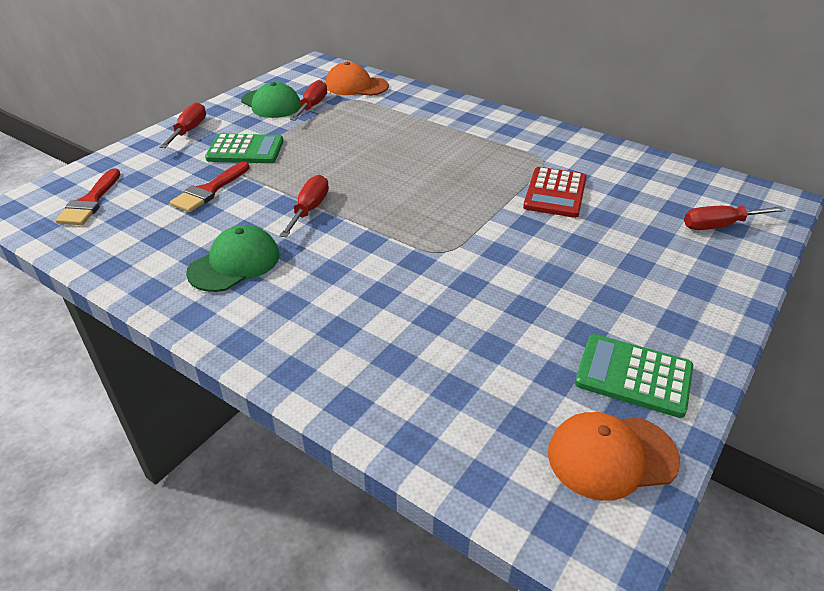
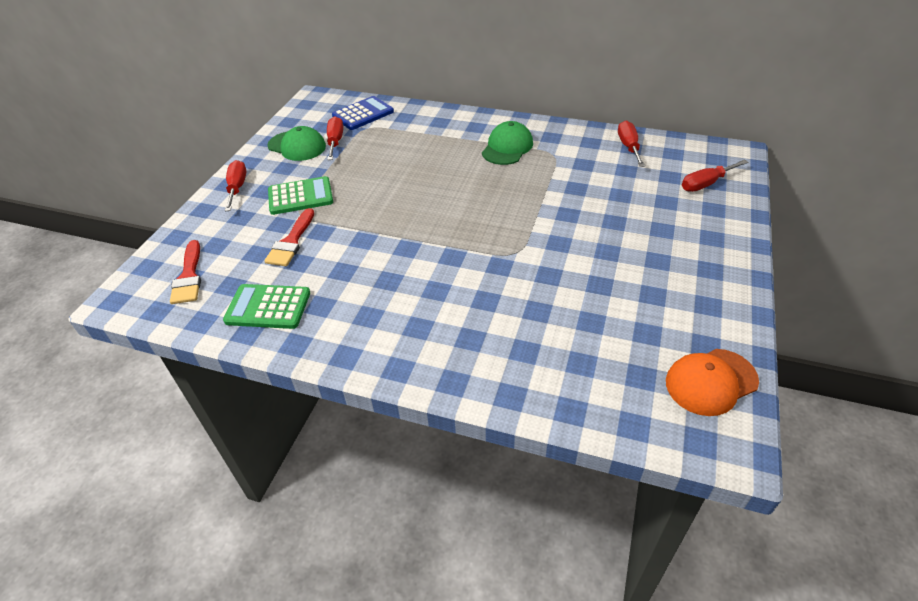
camera: 15 degrees left, 5 degrees up
green cap [186,225,280,292] -> green cap moved to [482,121,533,165]
red screwdriver [280,175,329,237] -> red screwdriver moved to [618,120,645,167]
orange cap [325,62,389,96] -> blue calculator [332,96,394,130]
red calculator [523,167,587,218] -> none
green calculator [575,334,693,418] -> green calculator moved to [223,284,310,329]

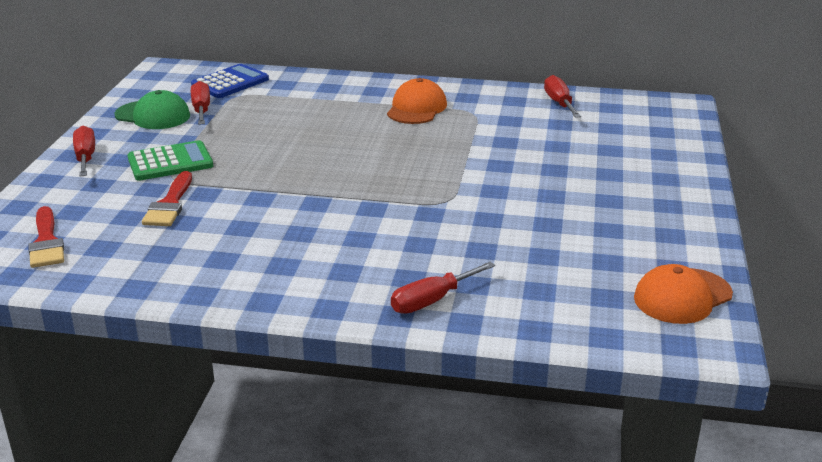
camera: 10 degrees left, 15 degrees down
green calculator [223,284,310,329] -> none
green cap [482,121,533,165] -> orange cap [387,78,447,124]
red screwdriver [682,160,748,192] -> red screwdriver moved to [391,262,495,314]

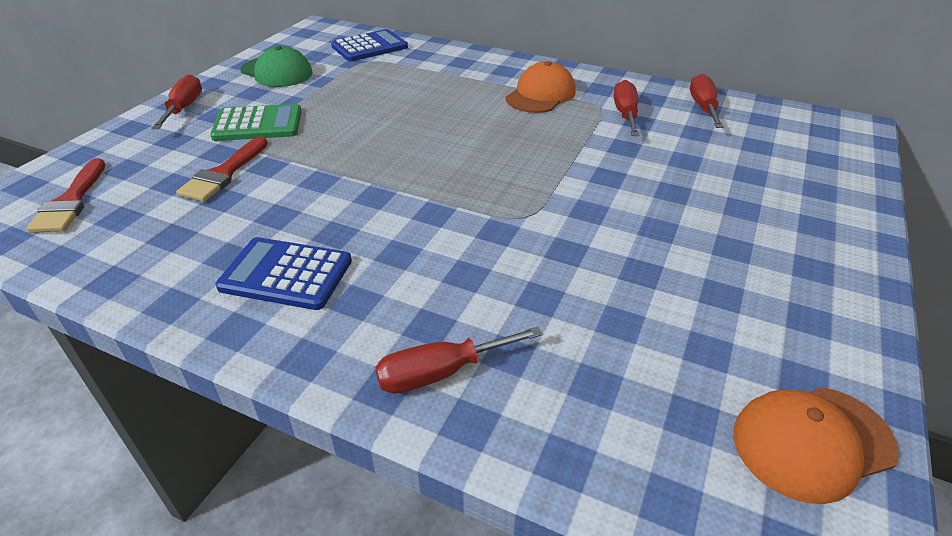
camera: 15 degrees right, 10 degrees up
red screwdriver [191,81,210,125] -> red screwdriver moved to [614,80,639,136]
none -> blue calculator [215,237,352,310]

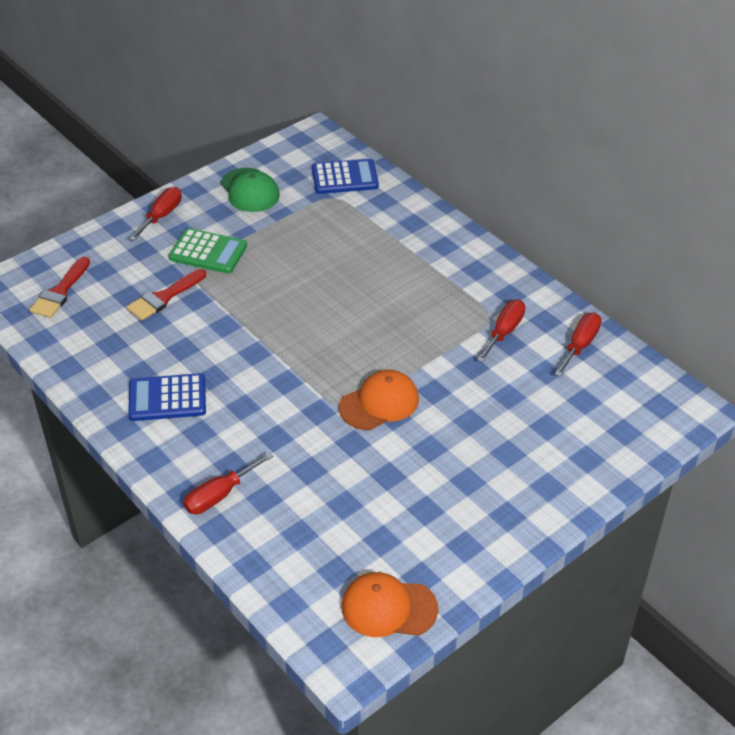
camera: 25 degrees right, 5 degrees up
blue calculator [215,237,352,310] -> blue calculator turned 45 degrees counterclockwise [128,373,206,421]
red screwdriver [375,326,543,393] -> red screwdriver turned 45 degrees counterclockwise [183,452,273,514]
orange cap [506,61,576,113] -> orange cap moved to [339,370,419,430]

